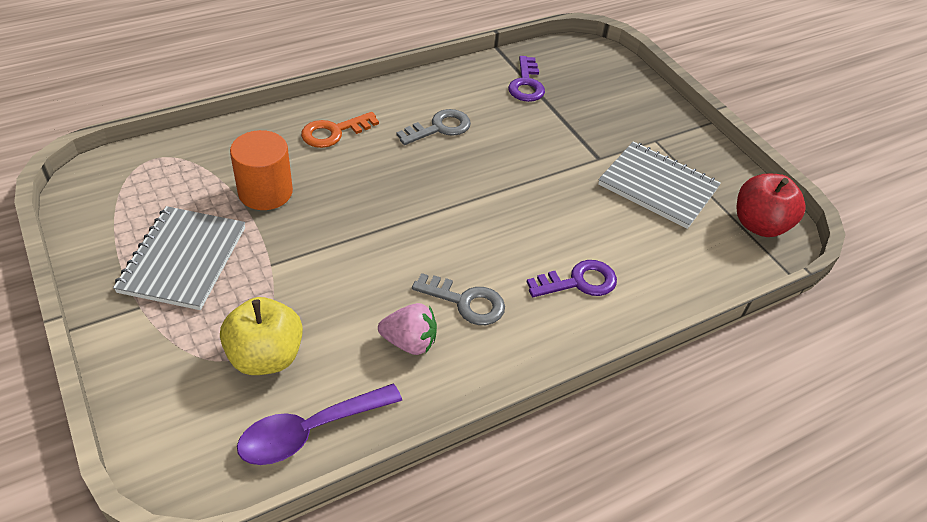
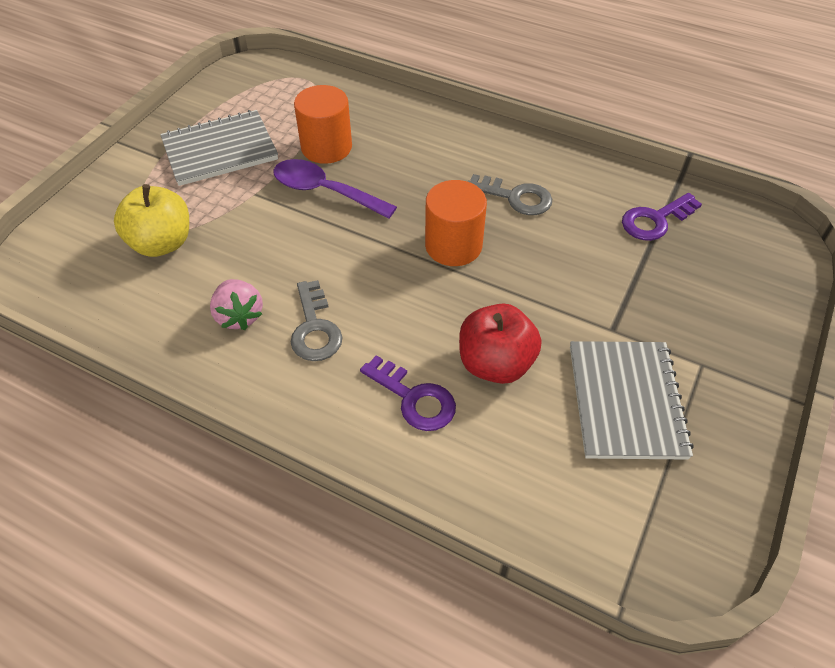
camera: 60 degrees right, 5 degrees up
purple spoon [237,384,402,465] -> purple spoon moved to [273,159,397,219]
orange key [301,112,379,148] -> none
red apple [736,174,806,237] -> red apple moved to [459,304,541,384]
none -> orange cylinder [425,180,487,266]

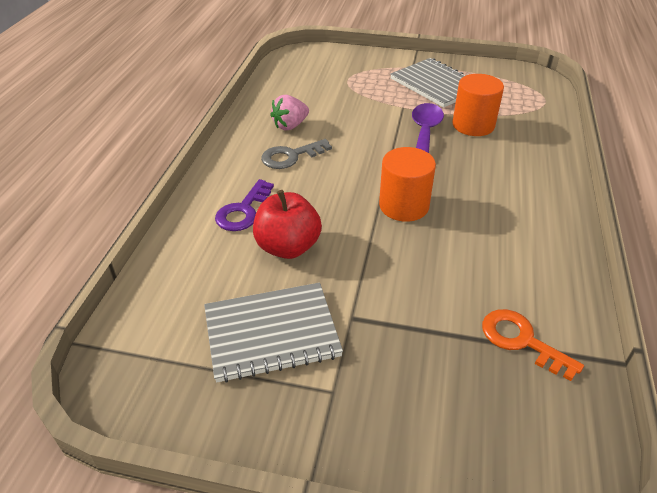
camera: 75 degrees right, 10 degrees down
yellow apple [114,184,189,257] -> none
grey key [467,174,552,215] -> none
purple key [622,193,702,241] -> orange key [482,309,584,381]

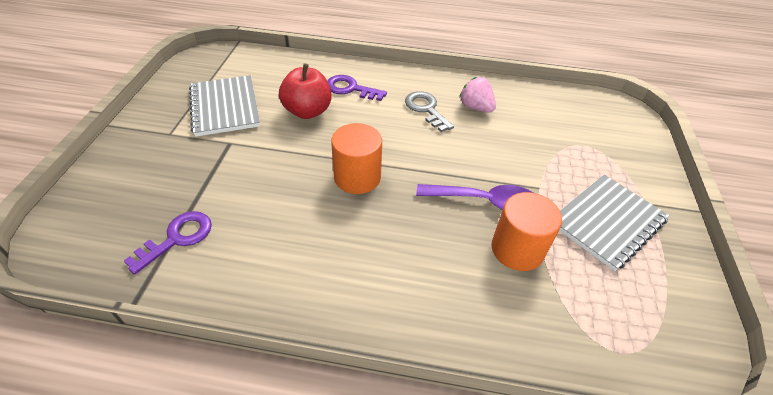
camera: 85 degrees right, 5 degrees up
orange key [482,309,584,381] -> purple key [124,211,212,275]

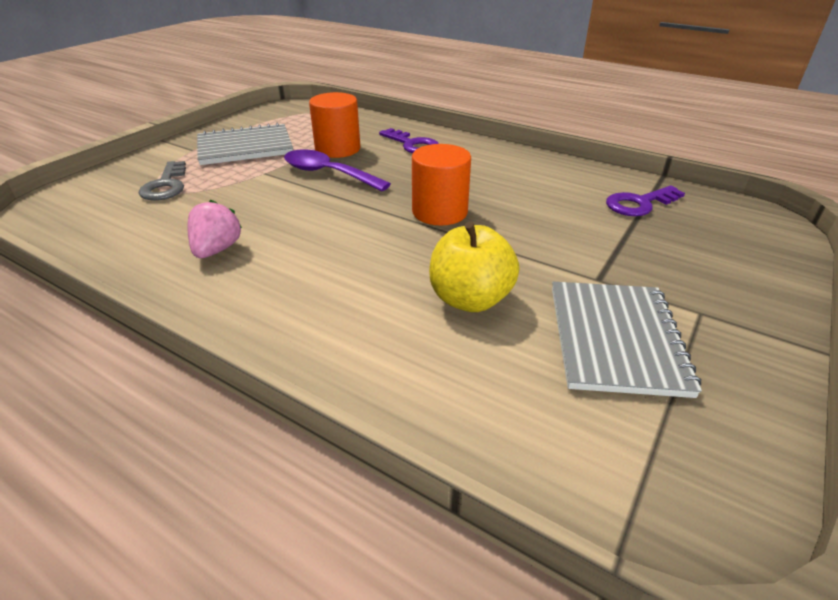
camera: 155 degrees left, 10 degrees down
red apple [279,64,331,119] -> yellow apple [429,221,520,312]
purple key [327,75,387,101] -> purple key moved to [379,128,439,153]
grey key [405,91,454,132] -> grey key moved to [139,161,186,200]
pink strawberry [459,77,496,112] -> pink strawberry turned 150 degrees counterclockwise [187,200,242,258]

